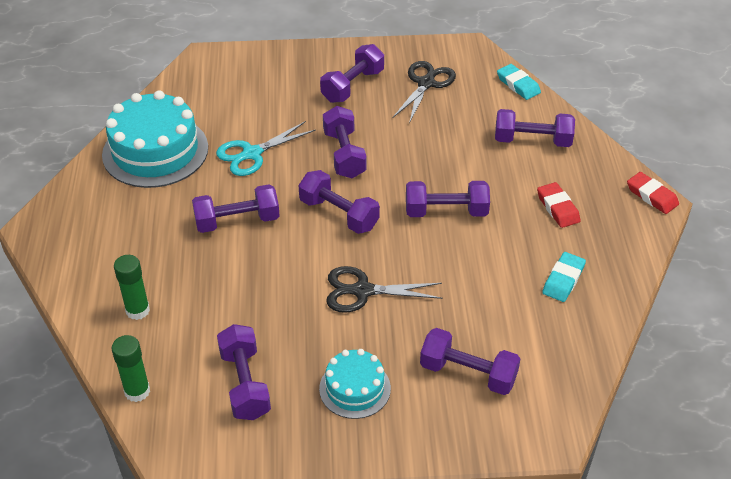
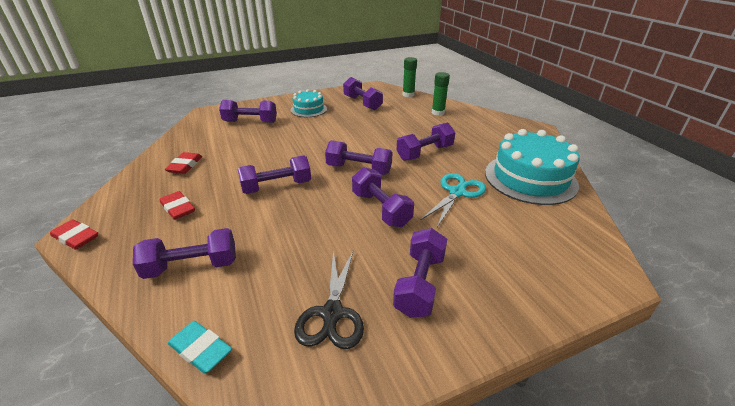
camera: 160 degrees right, 10 degrees down
black scissors [326,266,443,313] -> none
turquoise eraser [542,252,586,302] -> red eraser [165,152,202,174]

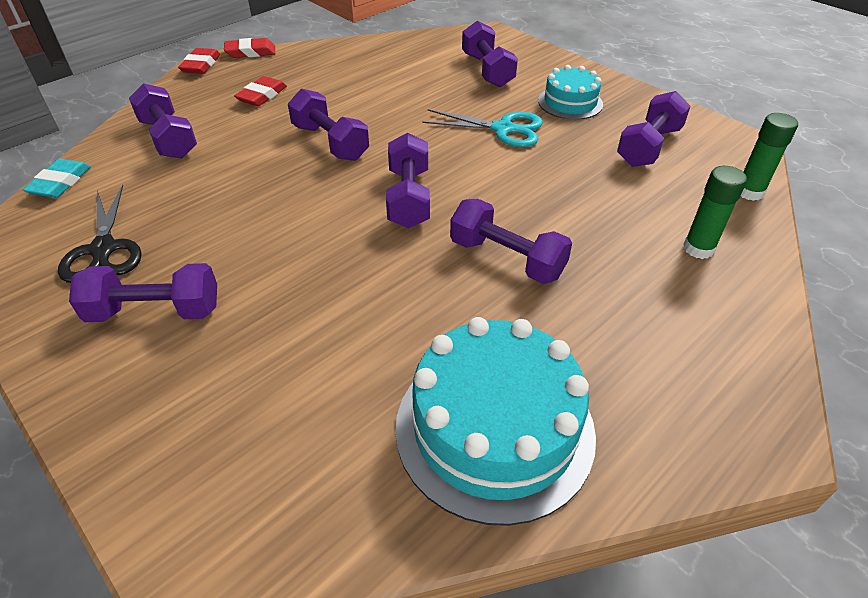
camera: 70 degrees right, 10 degrees up
red eraser [165,152,202,174] -> red eraser moved to [224,38,275,58]
black scissors [294,250,364,349] -> black scissors turned 90 degrees counterclockwise [58,184,142,283]
purple dumbbell [352,167,414,227] -> none
turquoise scissors [421,173,486,227] -> turquoise scissors moved to [422,109,543,147]

